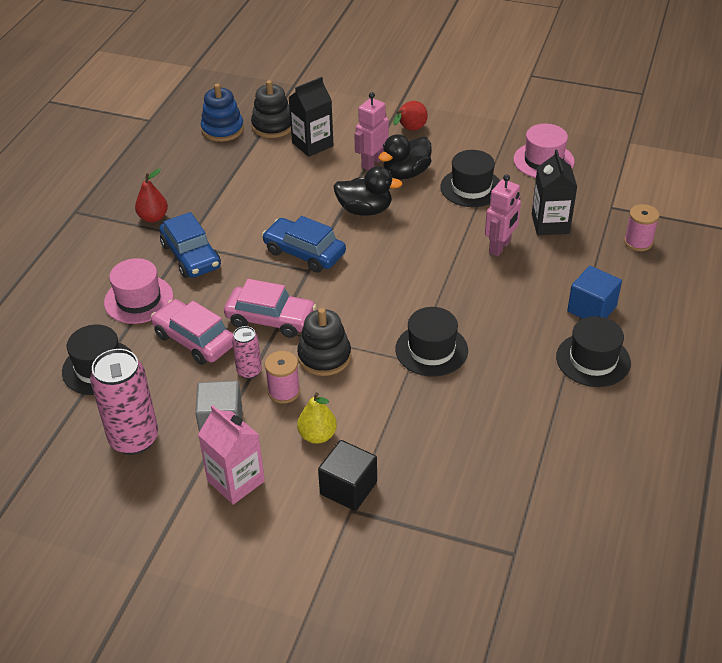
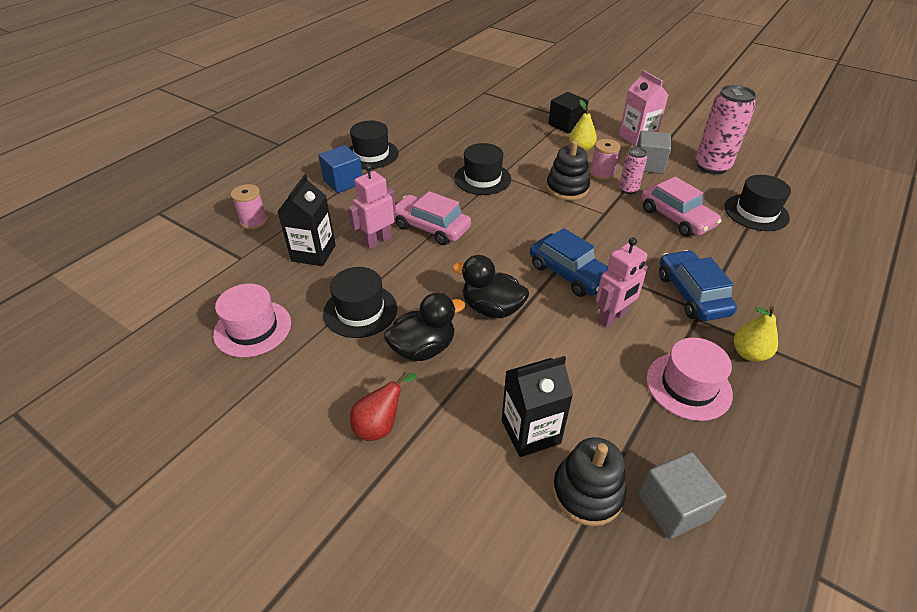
camera: 165 degrees left, 0 degrees up
pink hat [104,258,173,324] -> pink hat moved to [646,337,733,421]
red pear [135,168,168,223] -> yellow pear [734,306,778,362]
blue stacking toy [201,84,244,142] -> grey cube [638,452,727,539]
pink car [224,279,316,338] -> pink car moved to [394,191,471,245]
pink robot [354,92,389,170] -> pink robot moved to [596,237,648,327]

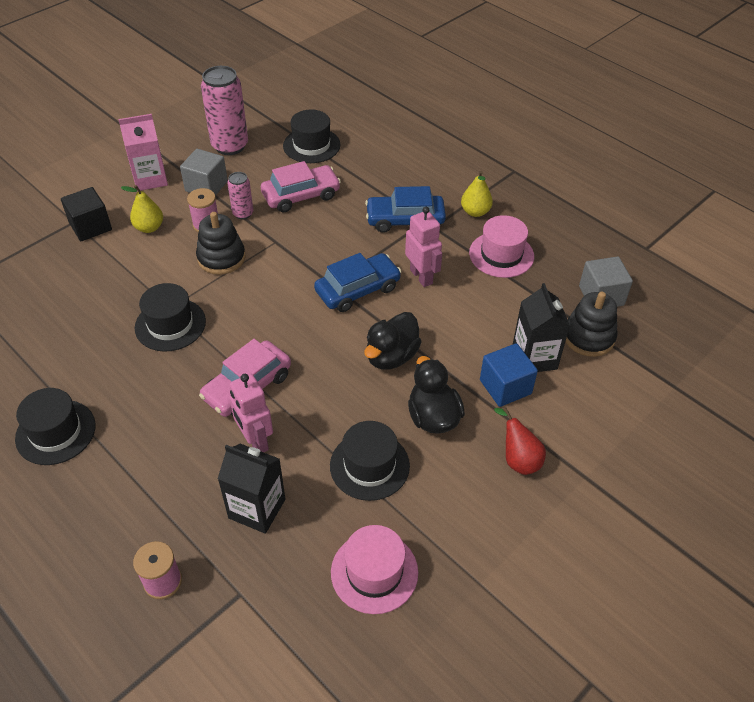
camera: 80 degrees left, 5 degrees up
blue cube [319,145,362,193] -> blue cube moved to [480,343,538,407]

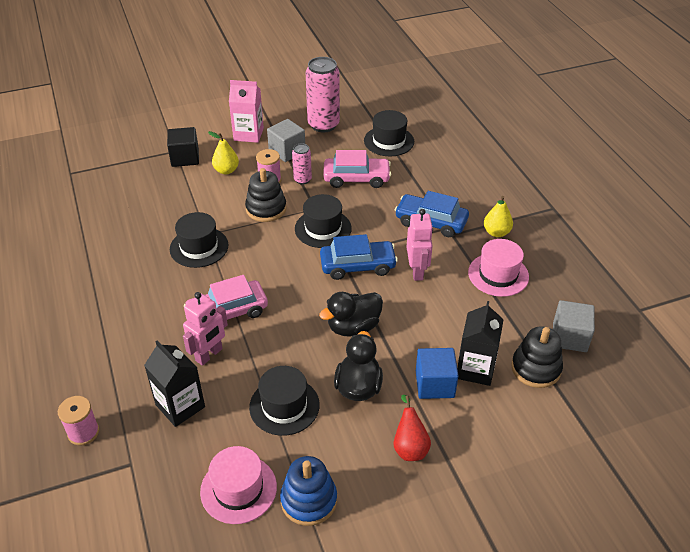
camera: 25 degrees right, 5 degrees down
black hat [15,388,96,465] -> black hat moved to [295,194,352,248]
pink robot [229,374,273,452] -> pink robot turned 135 degrees counterclockwise [183,292,228,366]
none -> blue stacking toy [280,456,337,526]

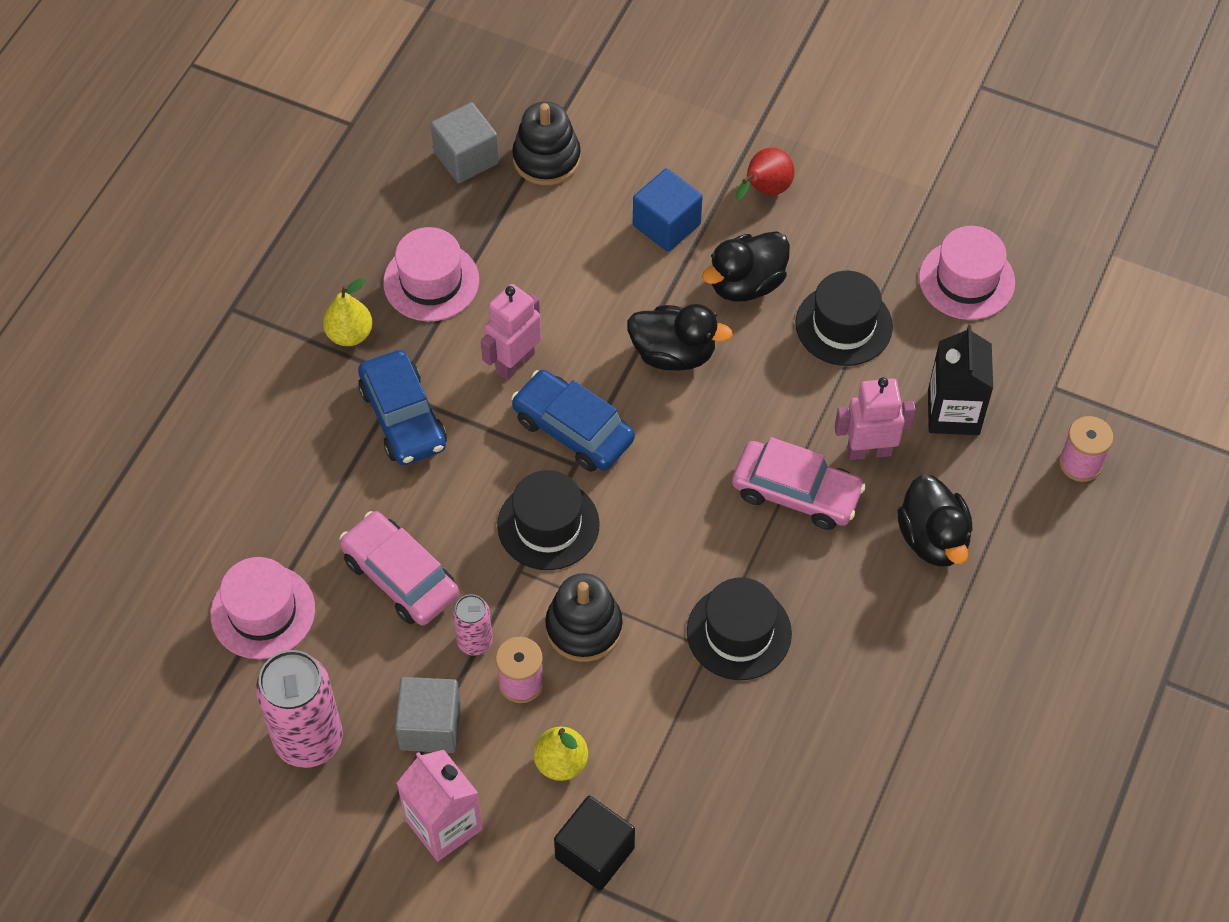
camera: 135 degrees left, 15 degrees up
blue stacking toy [280,456,337,526] -> none
black hat [364,110,414,156] -> pink hat [210,557,315,659]
black carton [457,301,504,386] -> none
none -> black duck [897,474,973,567]

